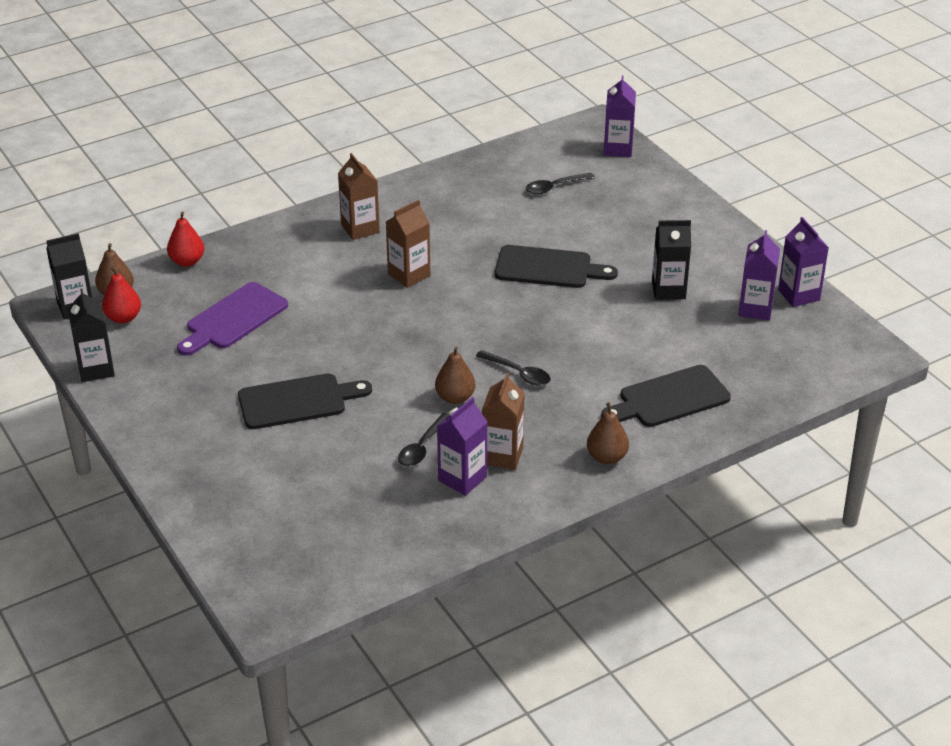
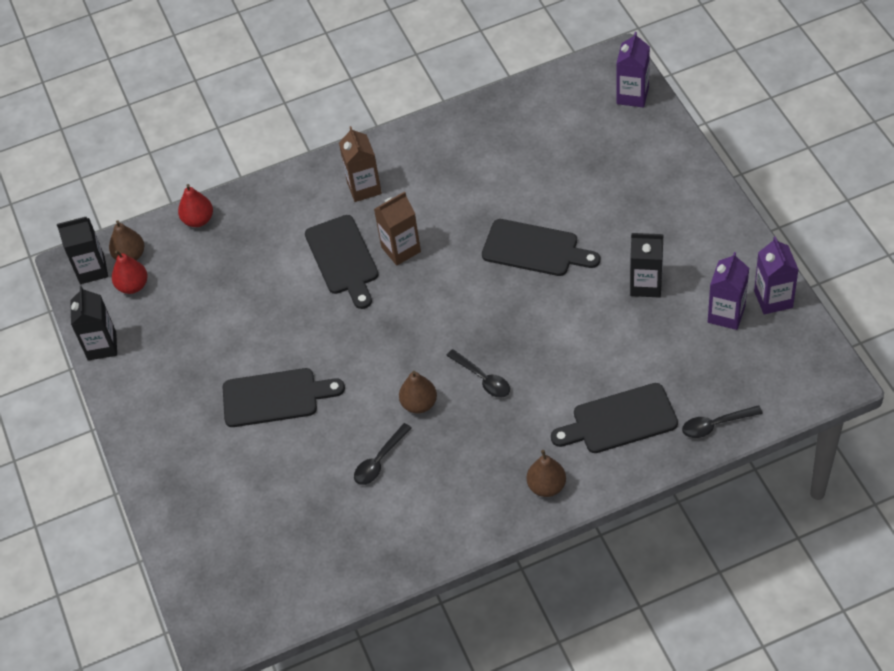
camera: 15 degrees right, 15 degrees up
purple cutting board [177,282,288,356] -> none
purple carton [437,397,487,496] -> none
brown carton [482,373,525,470] -> none
black spoon [526,173,595,194] -> black spoon moved to [682,405,763,438]
none -> black cutting board [305,215,379,309]

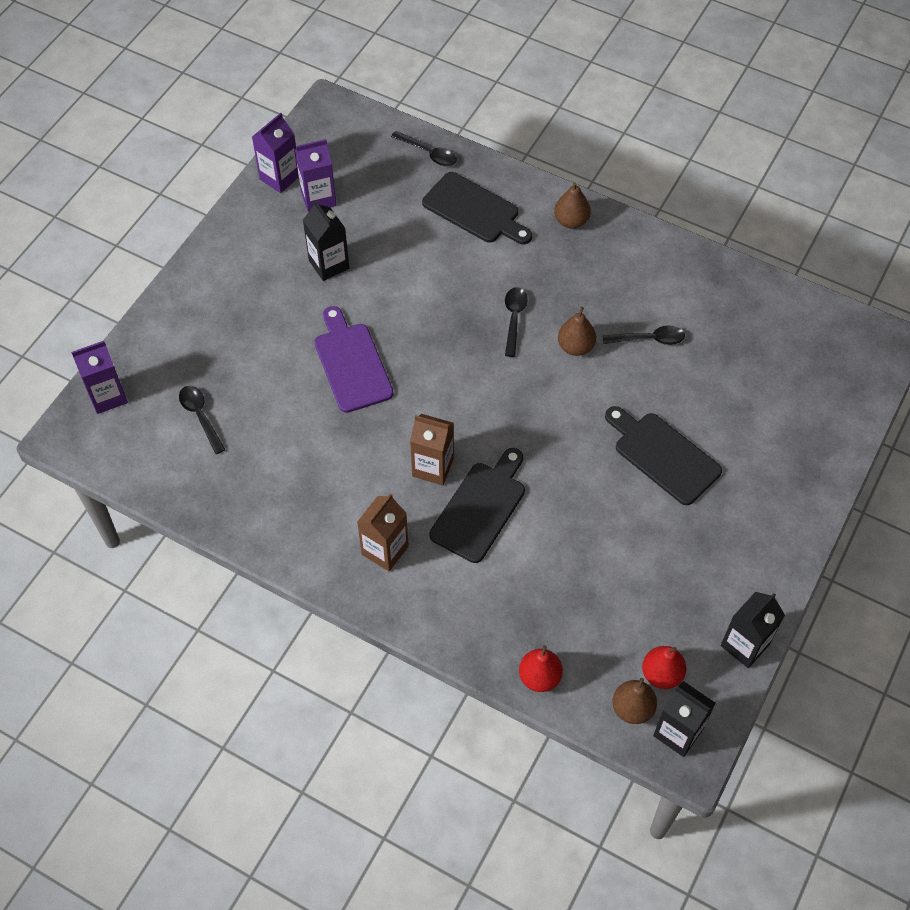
camera: 135 degrees left, 5 degrees up
black cutting board [482,219,600,276] -> purple cutting board [314,306,393,413]
none -> black spoon [179,386,226,454]

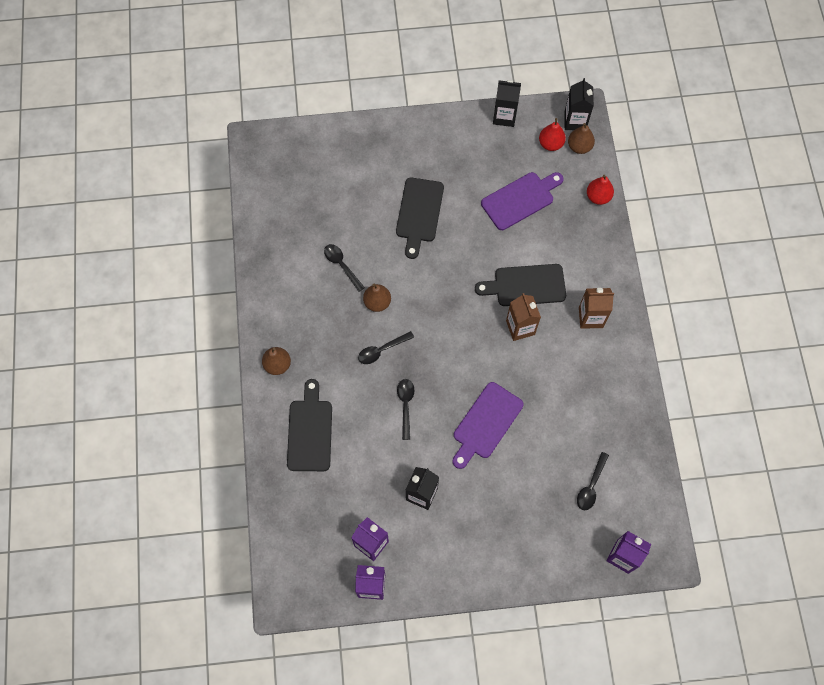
camera: 125 degrees left, 10 degrees up
black spoon [391,131,457,166] -> black spoon moved to [397,379,415,440]
none -> purple cutting board [481,172,564,230]

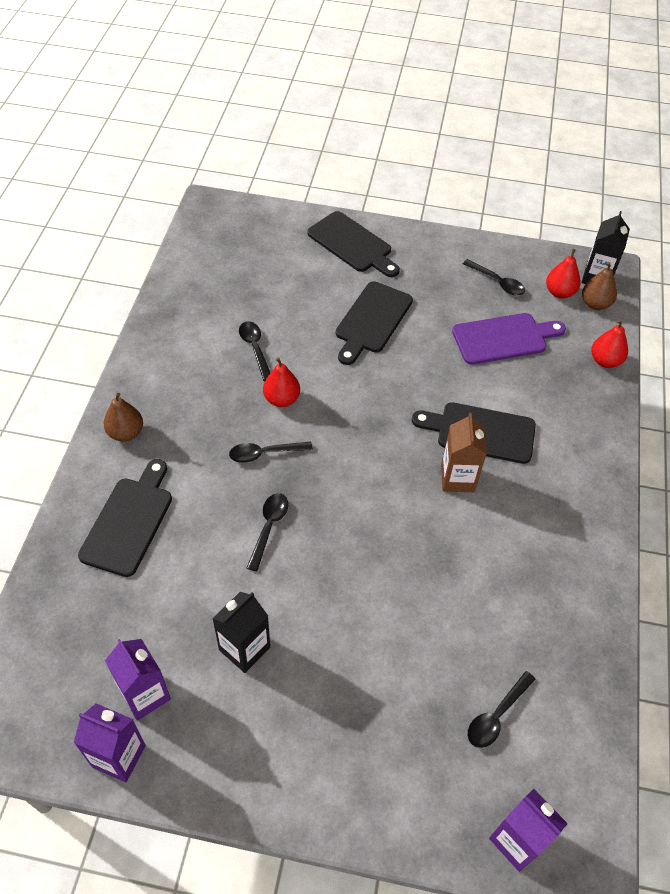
camera: 15 degrees right, 15 degrees down
brown pear [363,284,391,312] -> red pear [263,358,300,407]
purple cutting board [453,382,524,469] -> none
black carton [493,80,521,127] -> none
brown carton [579,288,614,329] -> none
none -> black cutting board [307,211,400,277]
none -> black spoon [463,259,525,296]

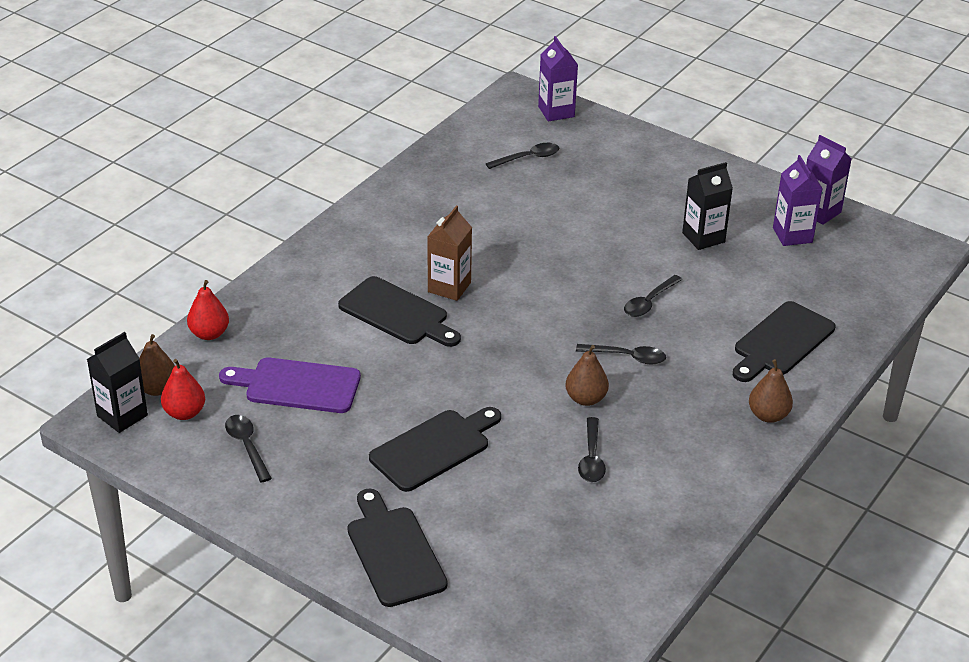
camera: 155 degrees left, 15 degrees down
red pear [263,358,300,407] -> brown pear [565,345,609,406]

